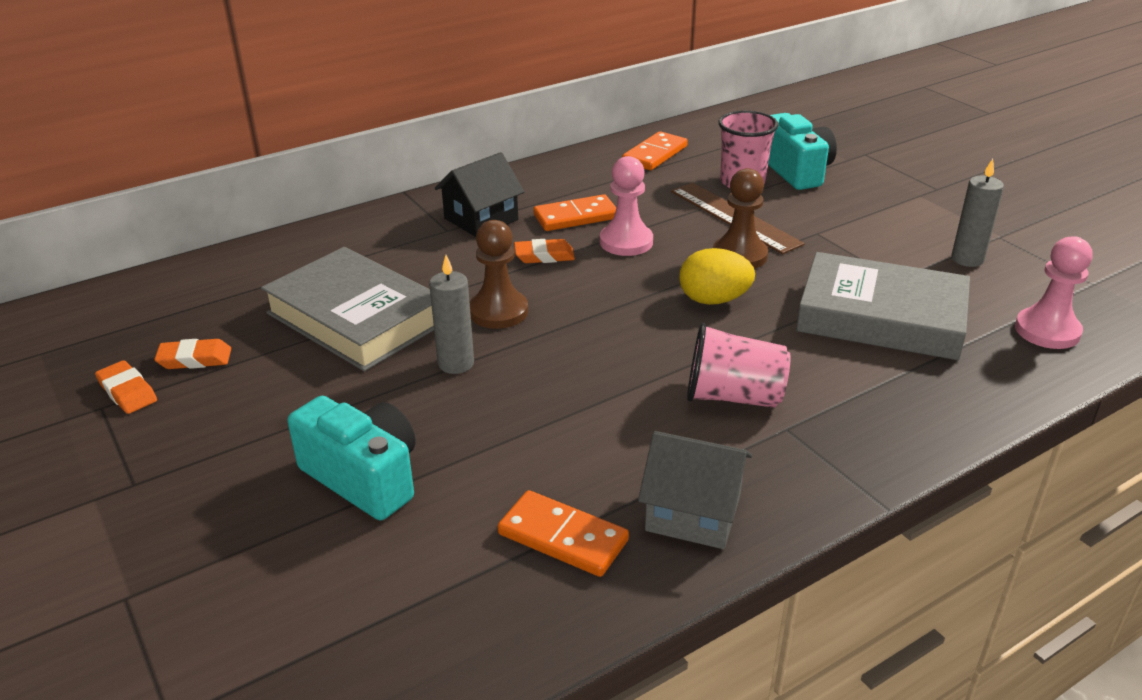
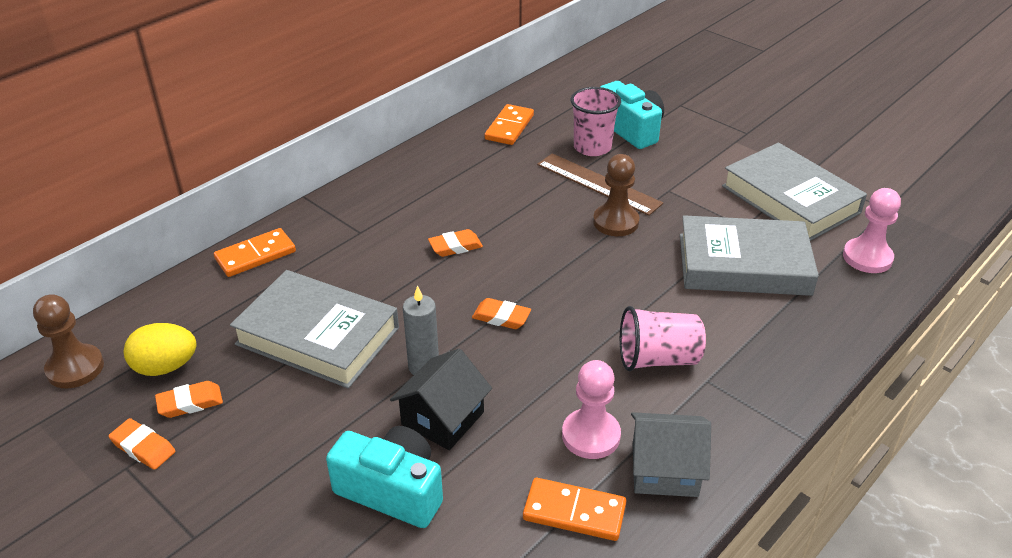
camera: 15 degrees left, 5 degrees up
black house [435,152,524,237] -> black house moved to [390,348,492,450]
brown pawn [470,220,528,329] -> brown pawn moved to [33,294,104,389]
orange domino [533,194,616,231] -> orange domino moved to [214,228,296,277]
pink pawn [600,156,653,256] -> pink pawn moved to [562,360,621,459]
yellow egg [679,248,755,305] -> yellow egg moved to [124,323,197,376]
grey candle [951,159,1004,267] -> grey book [722,142,867,241]
none -> orange eraser [472,298,531,329]

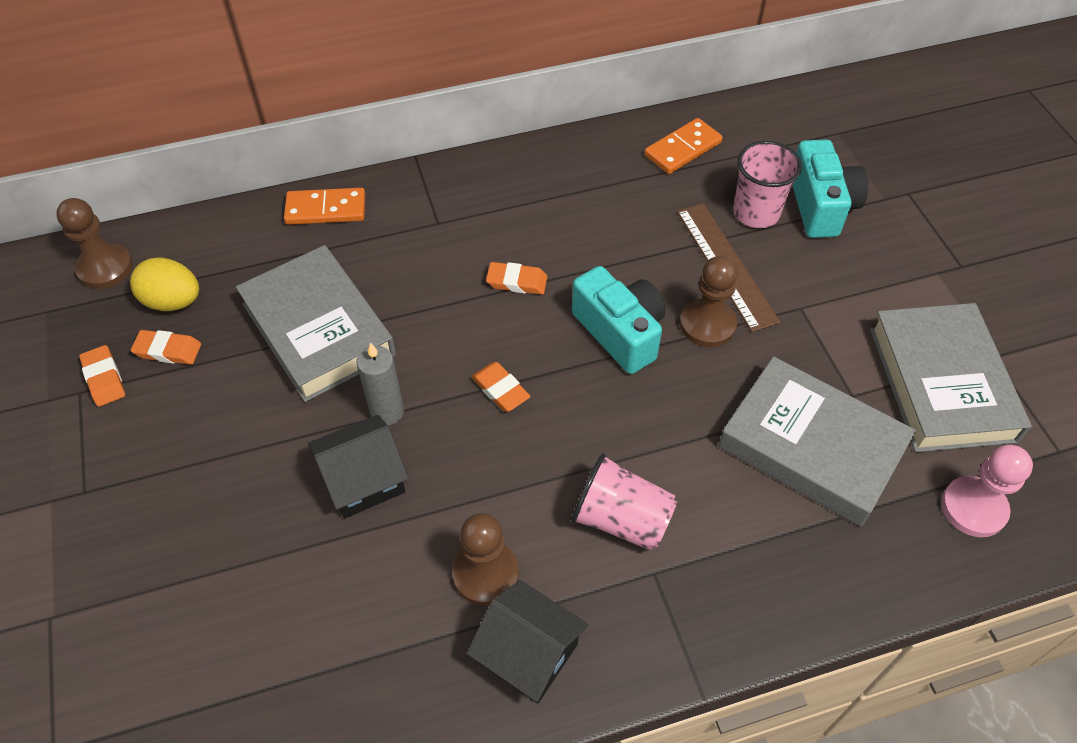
camera: 30 degrees right, 15 degrees up
turquoise camera [326,426,443,528] -> turquoise camera moved to [572,266,666,374]
orange domino [523,478,626,541] -> none
pink pawn [562,360,621,459] -> brown pawn [452,513,519,606]
grey house [631,412,711,497] -> black house [467,580,589,703]

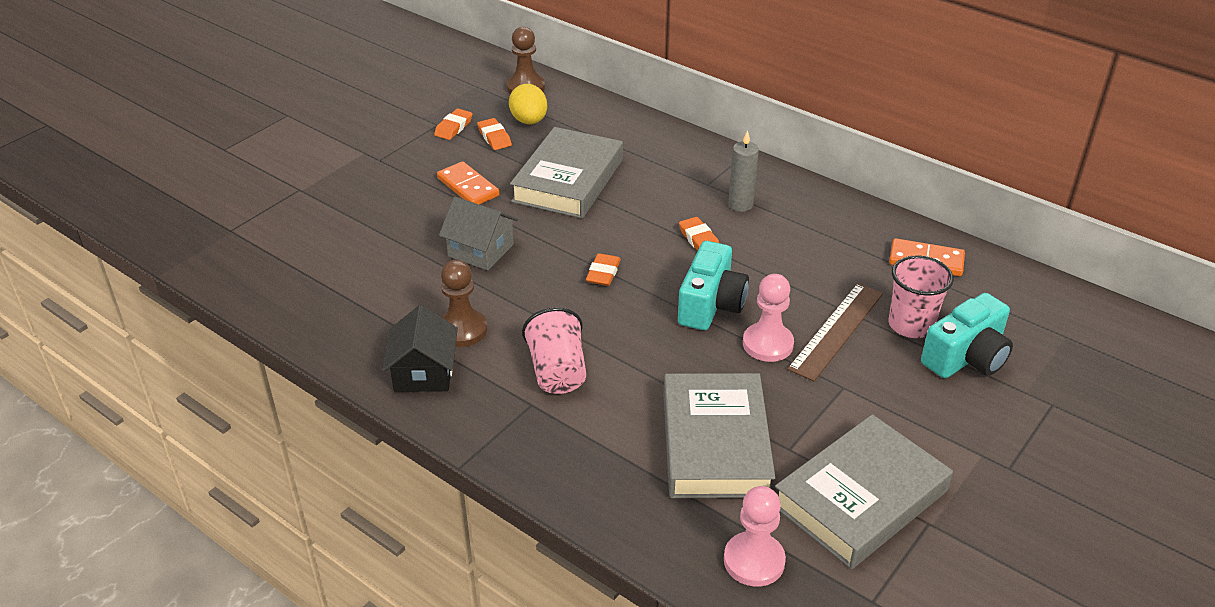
camera: 55 degrees right, 15 degrees down
orange domino [284,188,365,225] -> orange domino moved to [437,161,500,205]
black house [308,415,409,518] -> grey house [439,197,518,270]
grey candle [357,343,404,426] -> grey candle moved to [728,130,759,212]
brown pawn [680,256,738,347] -> pink pawn [743,274,794,362]

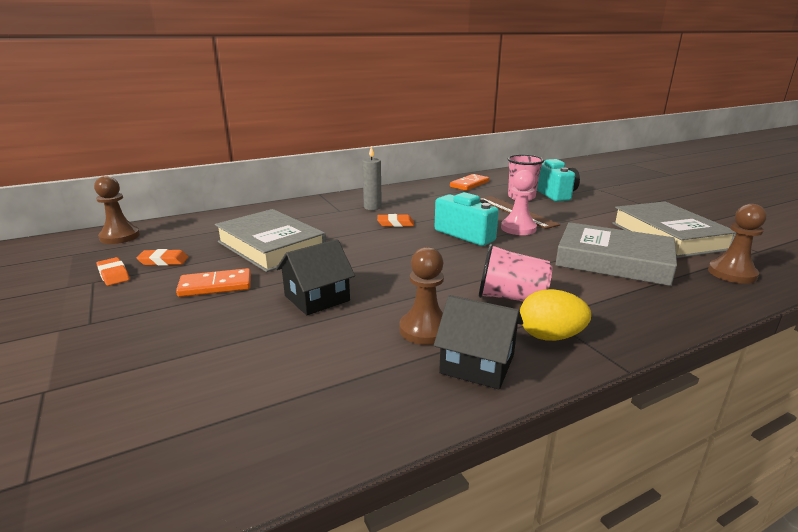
camera: 65 degrees left, 15 degrees down
grey house [439,197,518,270] -> black house [276,239,355,315]
yellow egg [509,84,547,124] -> yellow egg moved to [520,289,591,341]
orange eraser [586,253,621,286] -> none
pink pawn [724,486,786,587] -> brown pawn [708,204,767,284]

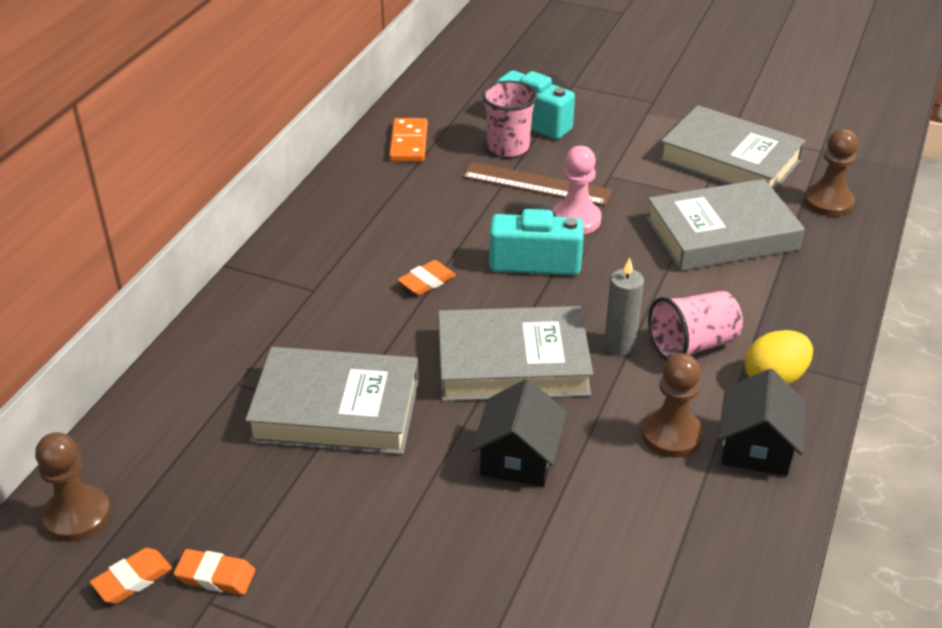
camera: 40 degrees left, 15 degrees up
orange eraser [137,249,188,266] -> orange eraser moved to [90,548,173,604]
orange domino [176,268,251,297] -> none
grey candle [362,146,382,210] -> grey candle moved to [604,258,644,355]
black house [434,295,523,390] -> black house turned 60 degrees counterclockwise [718,369,806,476]
none -> grey book [438,306,593,401]

